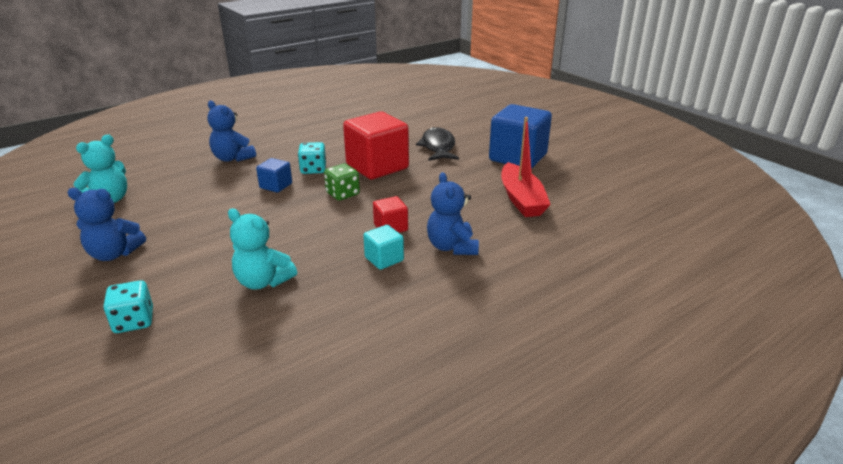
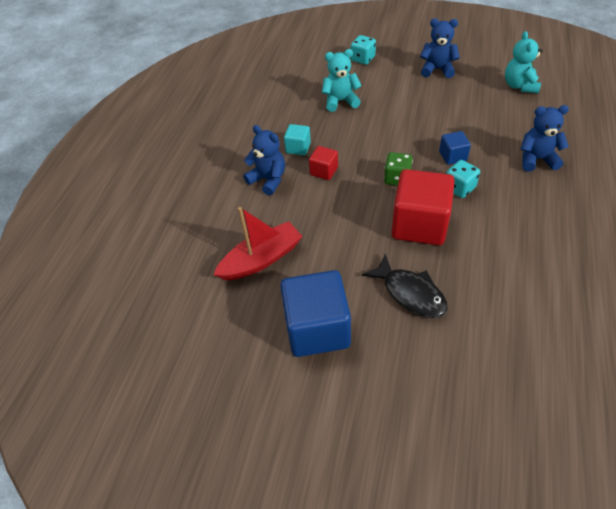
camera: 145 degrees right, 20 degrees up
blue teddy bear [67,188,146,261] -> blue teddy bear turned 45 degrees clockwise [420,18,460,78]
red boat [501,117,551,217] -> red boat turned 105 degrees clockwise [213,207,303,280]

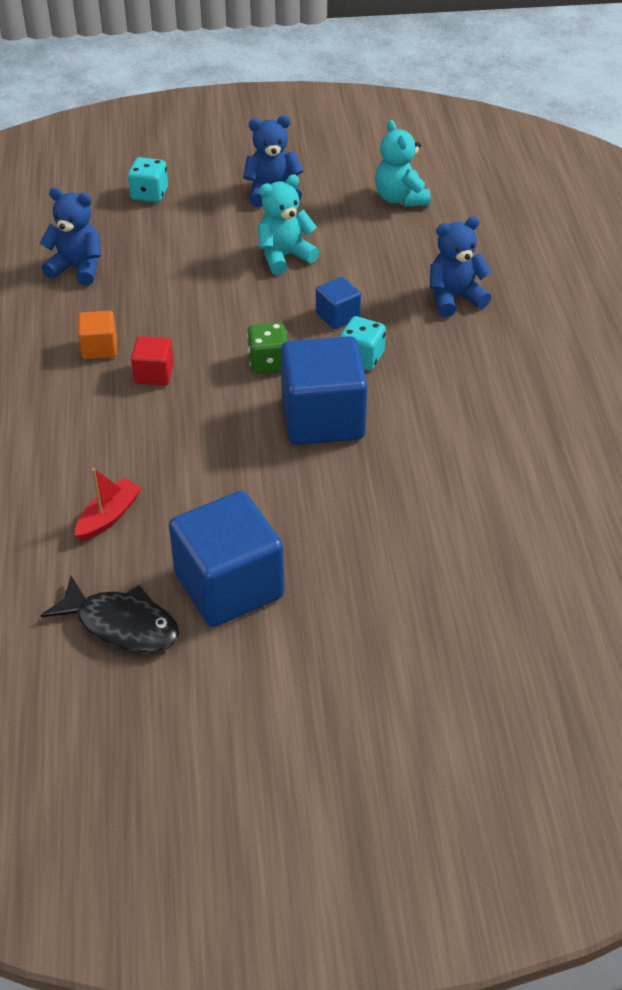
camera: 25 degrees left, 5 degrees down
red boat [213,207,303,280] -> red boat [75,468,142,541], size x0.60
blue teddy bear [243,125,285,195] -> blue teddy bear moved to [40,187,101,286]
turquoise cube [284,124,311,155] -> orange cube [78,311,117,359]
turquoise teddy bear [322,49,362,112] -> turquoise teddy bear moved to [258,175,319,275]
black fish [362,254,448,318] -> black fish moved to [41,576,180,654]
red cube [392,169,455,245] -> blue cube [281,336,367,445]

